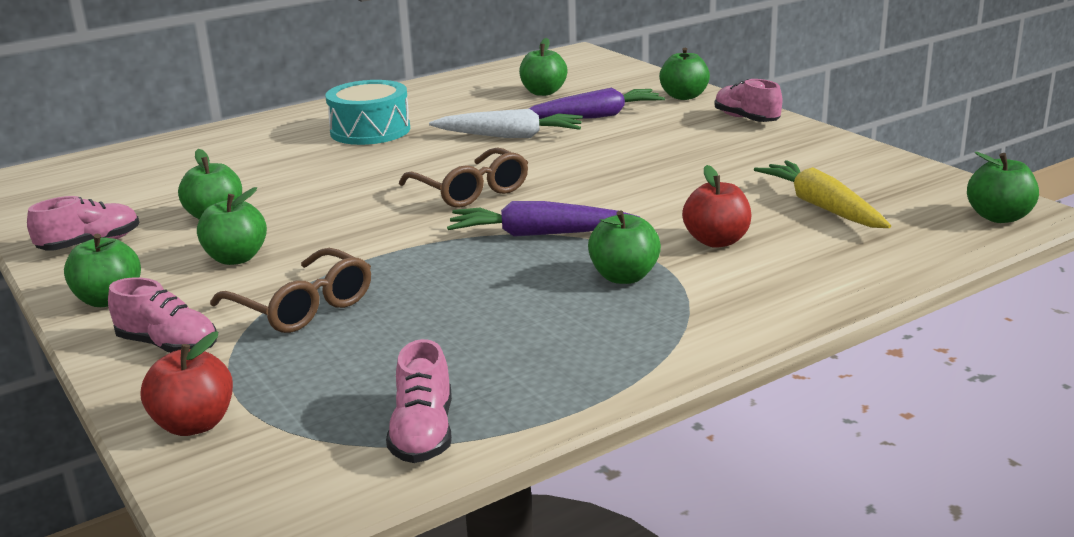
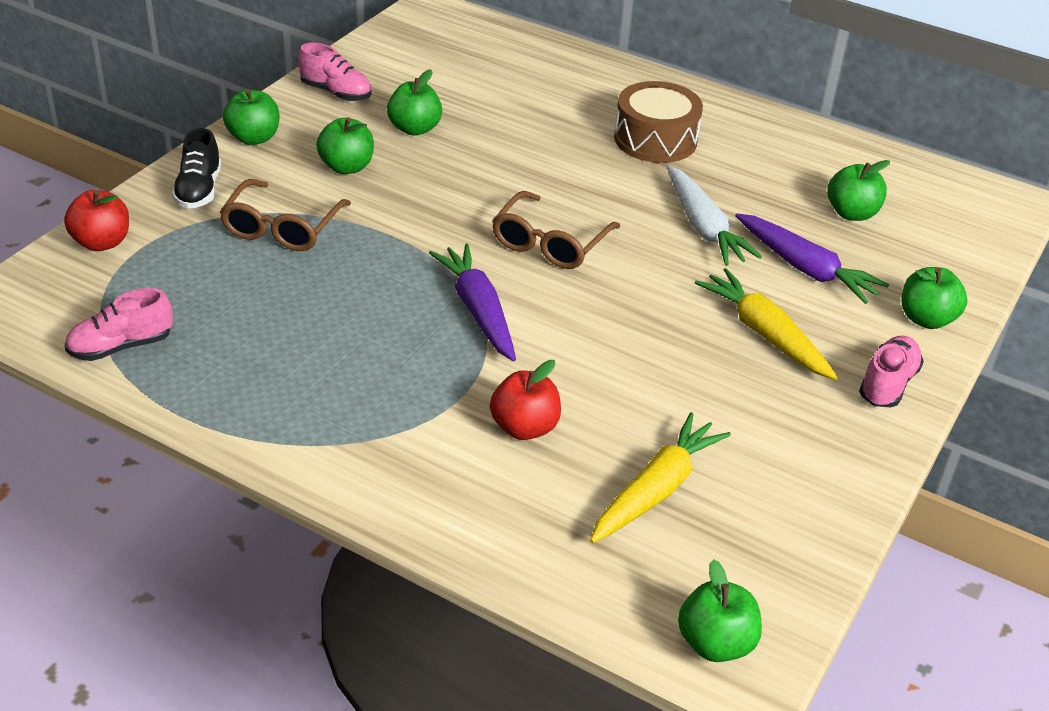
camera: 60 degrees right, 15 degrees up
pink shoe [108,277,217,353] -> black shoe [172,128,221,209]
turquoise drum [325,80,410,145] -> brown drum [614,81,703,163]
green apple [588,210,661,284] -> none
none -> yellow carrot [695,268,838,380]

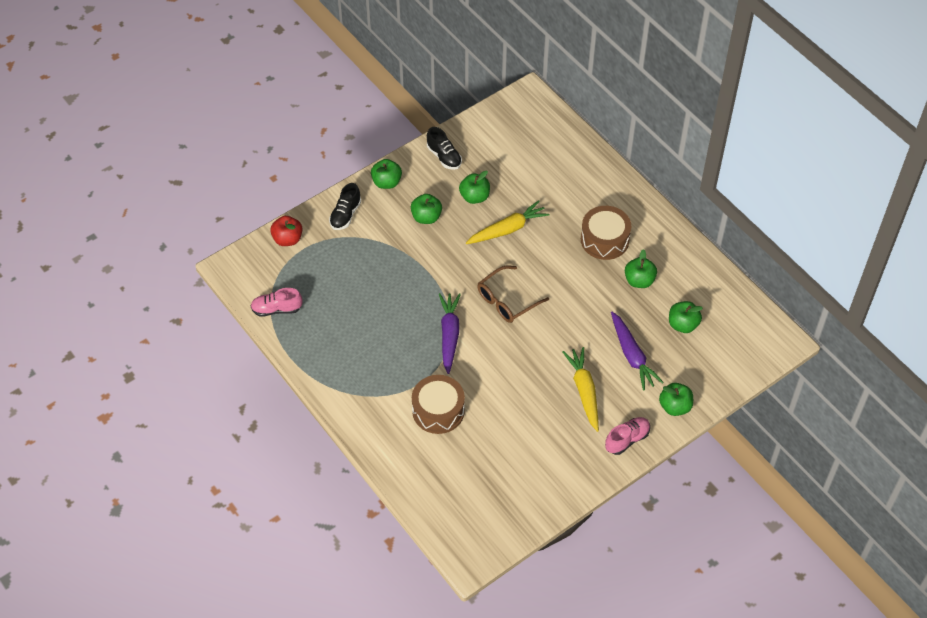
camera: 25 degrees right, 15 degrees up
brown glasses [220,179,351,251] -> none
pink shoe [298,43,371,101] -> black shoe [427,127,462,170]
red apple [490,360,561,440] -> brown drum [412,375,465,434]
yellow carrot [590,412,731,543] -> yellow carrot moved to [466,200,550,244]
white carrot [667,166,762,266] -> none
green apple [678,559,762,662] -> green apple moved to [625,249,657,288]

